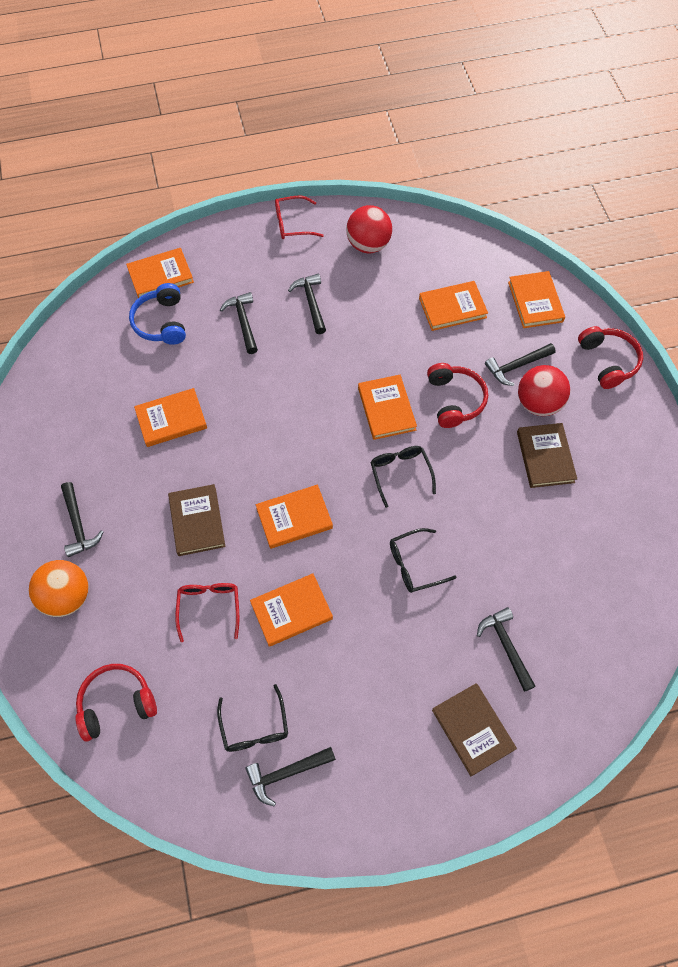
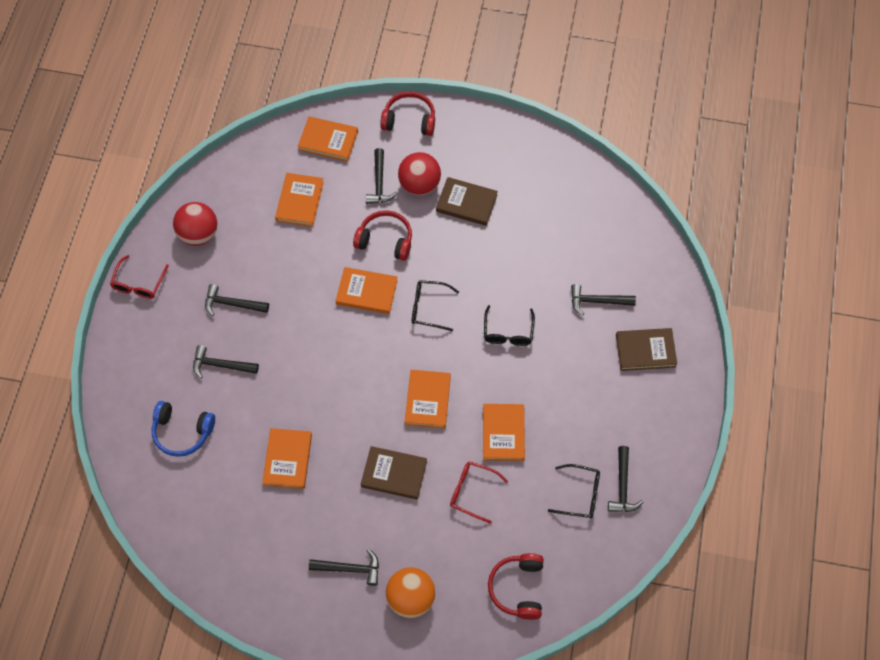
camera: 65 degrees left, 0 degrees up
orange book [126,248,194,298] -> none

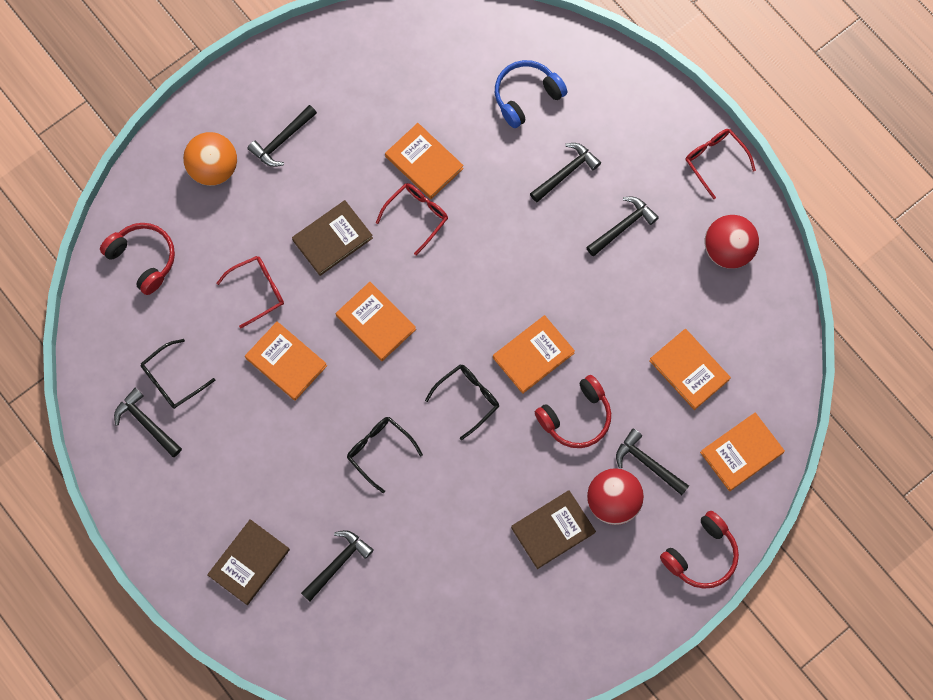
camera: 130 degrees right, 10 degrees up
none -> red glasses [376,183,448,255]

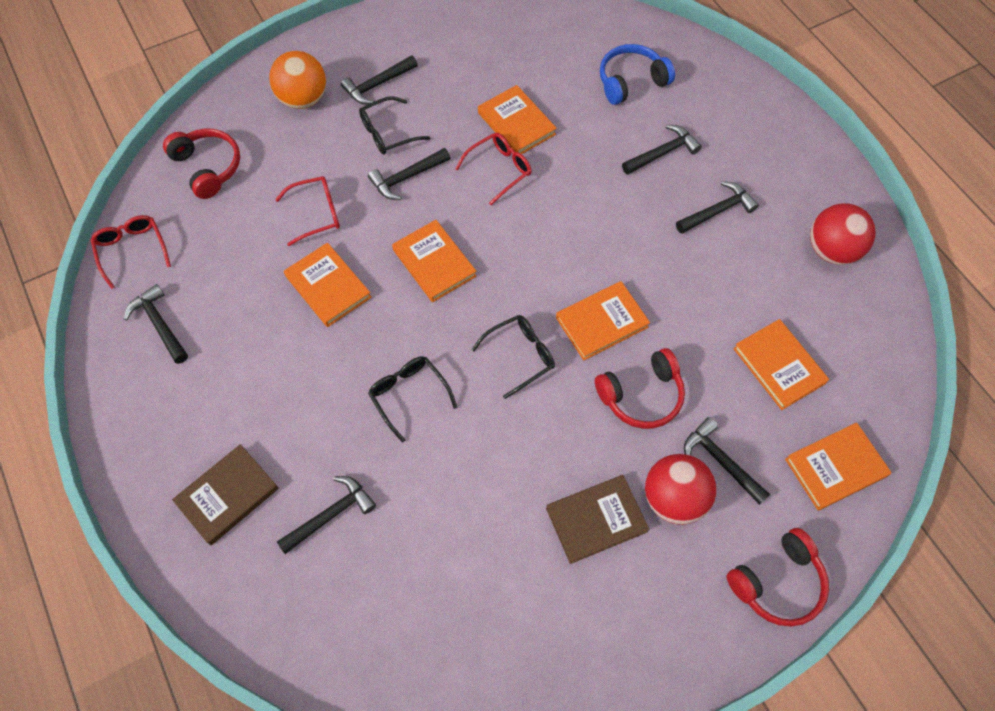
camera: 10 degrees right, 10 degrees down
black glasses [141,339,215,409] -> black glasses moved to [359,96,430,155]
brown book [292,200,373,276] -> black hammer [368,148,450,200]
red glasses [685,129,756,199] -> red glasses moved to [90,215,171,289]

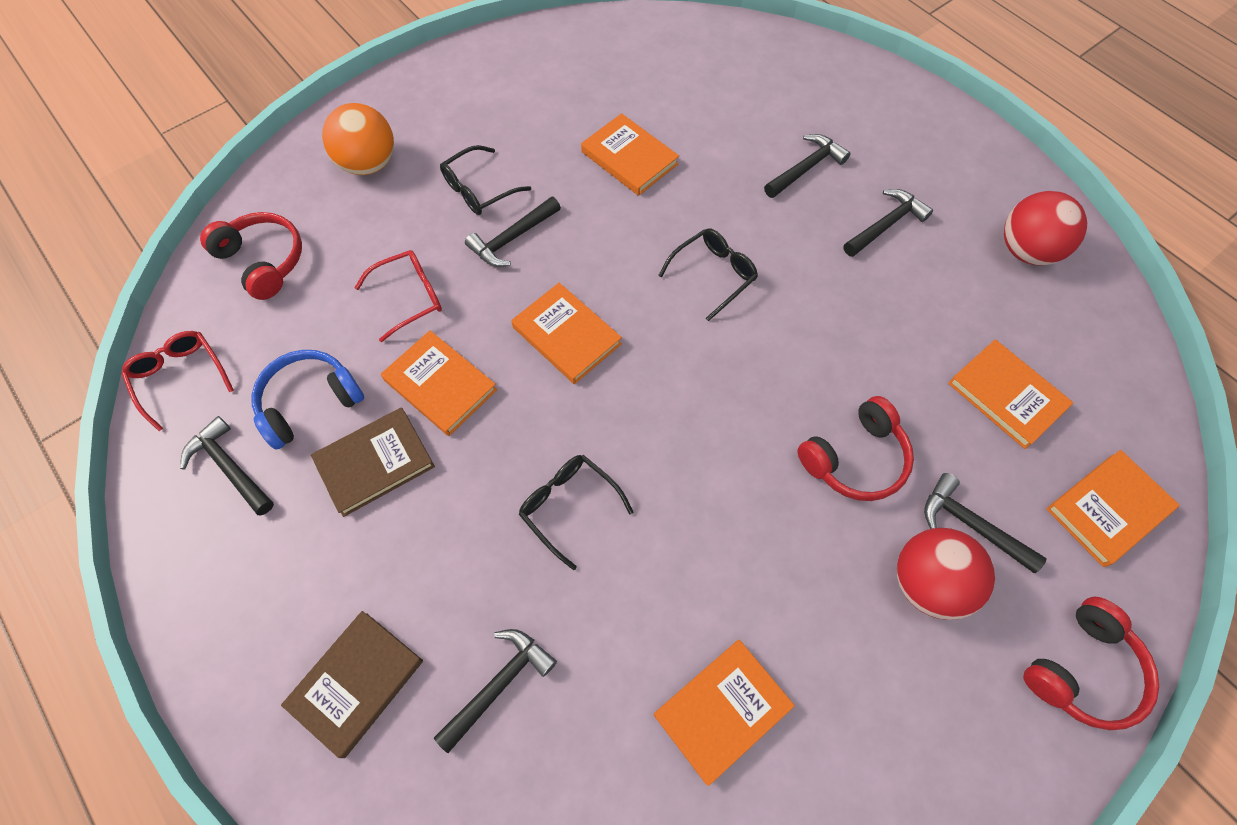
camera: 10 degrees left, 0 degrees up
black hammer [341,55,418,105] -> none
red glasses [455,133,532,205] -> none
black glasses [471,315,555,399] -> black glasses moved to [658,228,758,321]
brown book [546,475,649,564] -> brown book moved to [311,407,435,517]
orange book [556,281,650,361] -> orange book moved to [654,640,795,786]
blue headphones [600,44,675,105] -> blue headphones moved to [251,350,364,450]

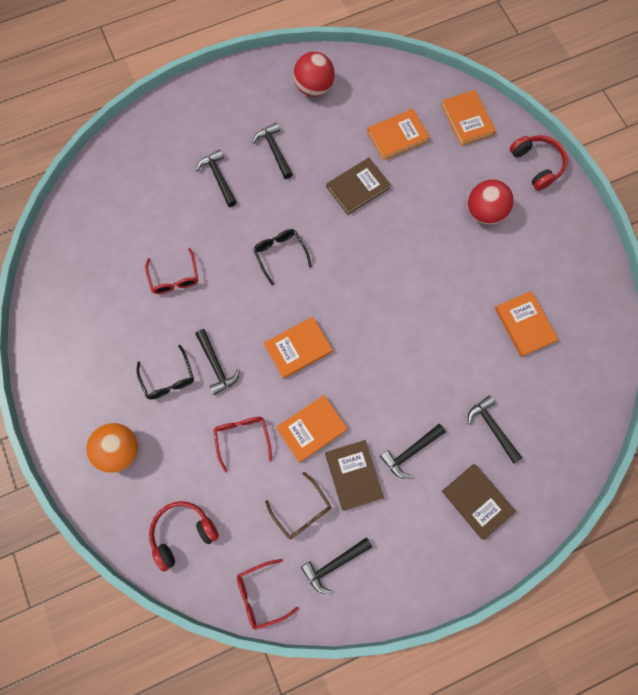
camera: 75 degrees left, 10 degrees up
blue headphones [251,350,364,450] -> brown glasses [265,472,331,539]
black glasses [519,455,634,570] -> none
orange book [581,113,679,196] -> red glasses [145,248,198,294]
red headphones [797,396,914,501] -> none
black hammer [924,473,1047,573] -> black hammer moved to [380,424,446,478]
none -> brown book [327,158,391,215]

